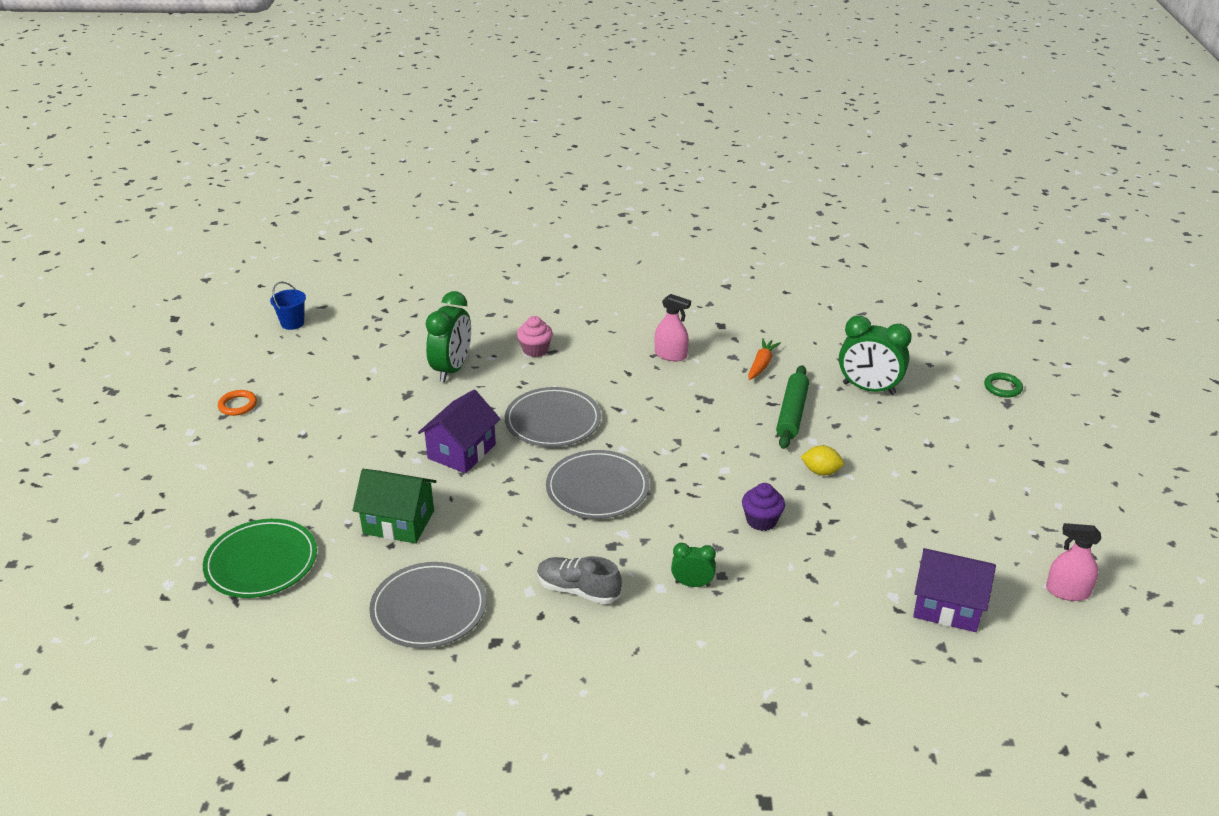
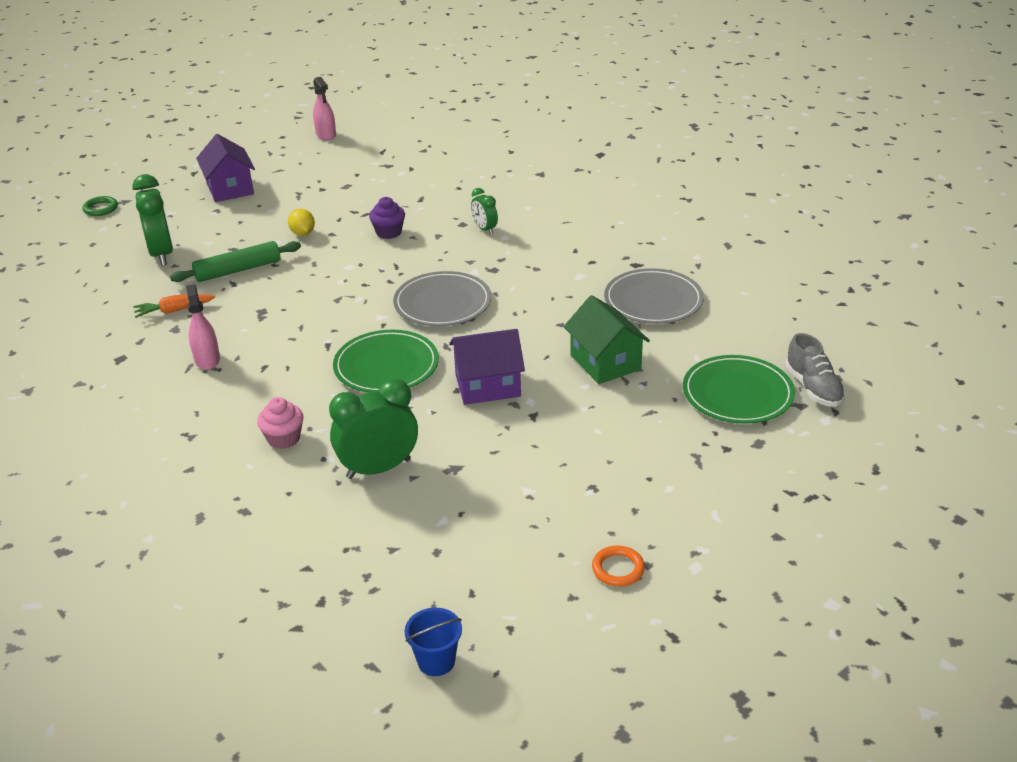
camera: 130 degrees left, 0 degrees up
grey plate [505,387,601,447] -> green plate [333,330,439,393]
grey shoe [537,556,622,604] -> grey shoe moved to [785,333,845,407]
purple house [913,548,996,632] -> purple house moved to [196,134,255,202]

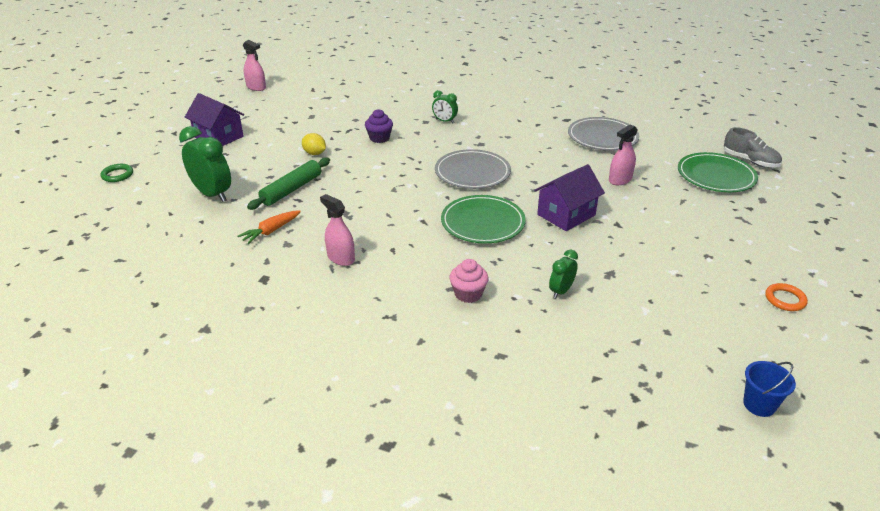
camera: 30 degrees left, 0 degrees up
green clock [329,379,418,479] -> green clock [549,249,578,298], size x0.54
green house [564,295,650,384] -> pink spray bottle [609,124,638,185]

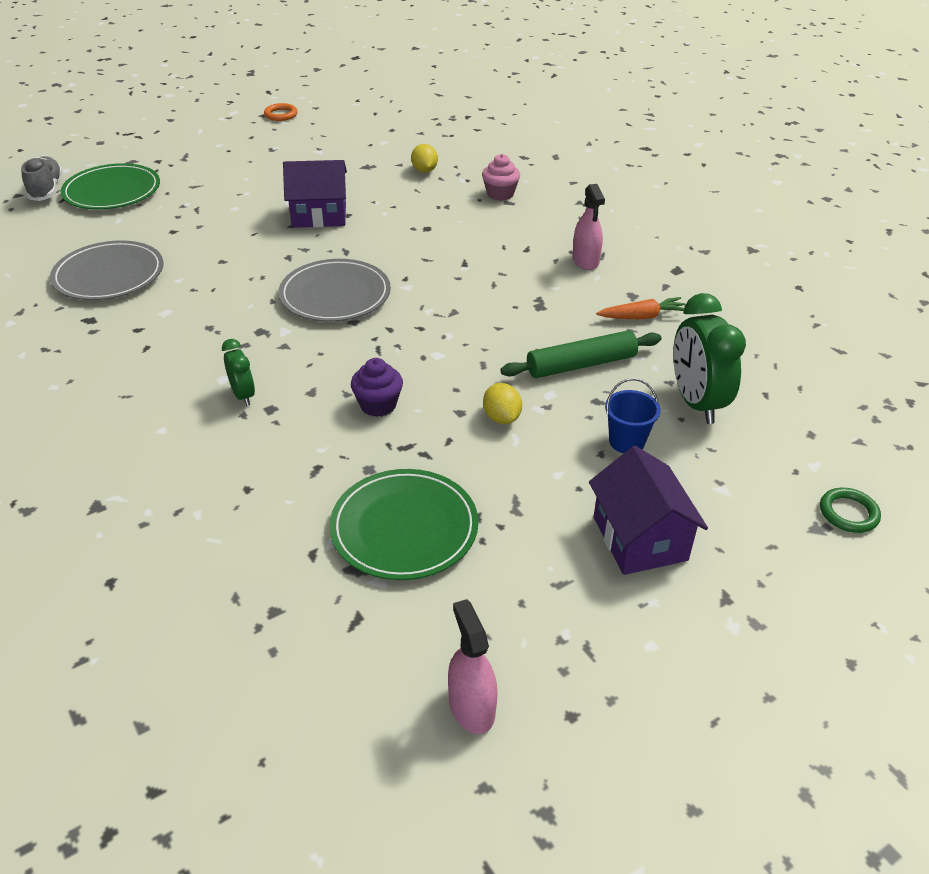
camera: 145 degrees left, 5 degrees up
green plate [441,195,526,243] -> green plate moved to [329,469,478,580]
green clock [549,249,578,298] -> yellow lemon [411,144,438,173]
pink spray bottle [609,124,638,185] -> none
blue bucket [743,361,796,417] -> blue bucket moved to [605,378,661,453]

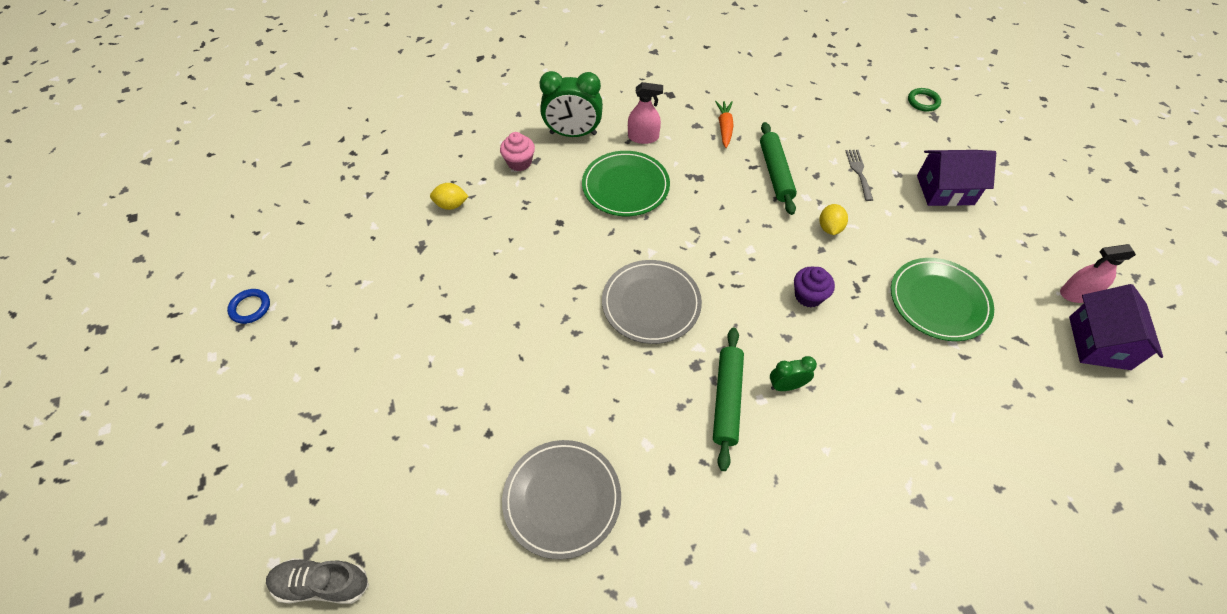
camera: 75 degrees left, 15 degrees up
green plate [61,163,160,210] -> green plate moved to [582,151,670,216]
orange ring [264,103,298,121] -> blue ring [227,289,270,324]
purple house [283,160,347,228] -> purple house moved to [1069,284,1163,370]
yellow lemon [483,383,522,424] -> yellow lemon turned 75 degrees counterclockwise [819,204,848,235]
blue bucket [605,378,661,453] -> grey fork [846,150,873,201]
green clock [673,293,746,424] -> green clock moved to [540,71,603,137]
none -> green rolling pin [713,327,744,471]

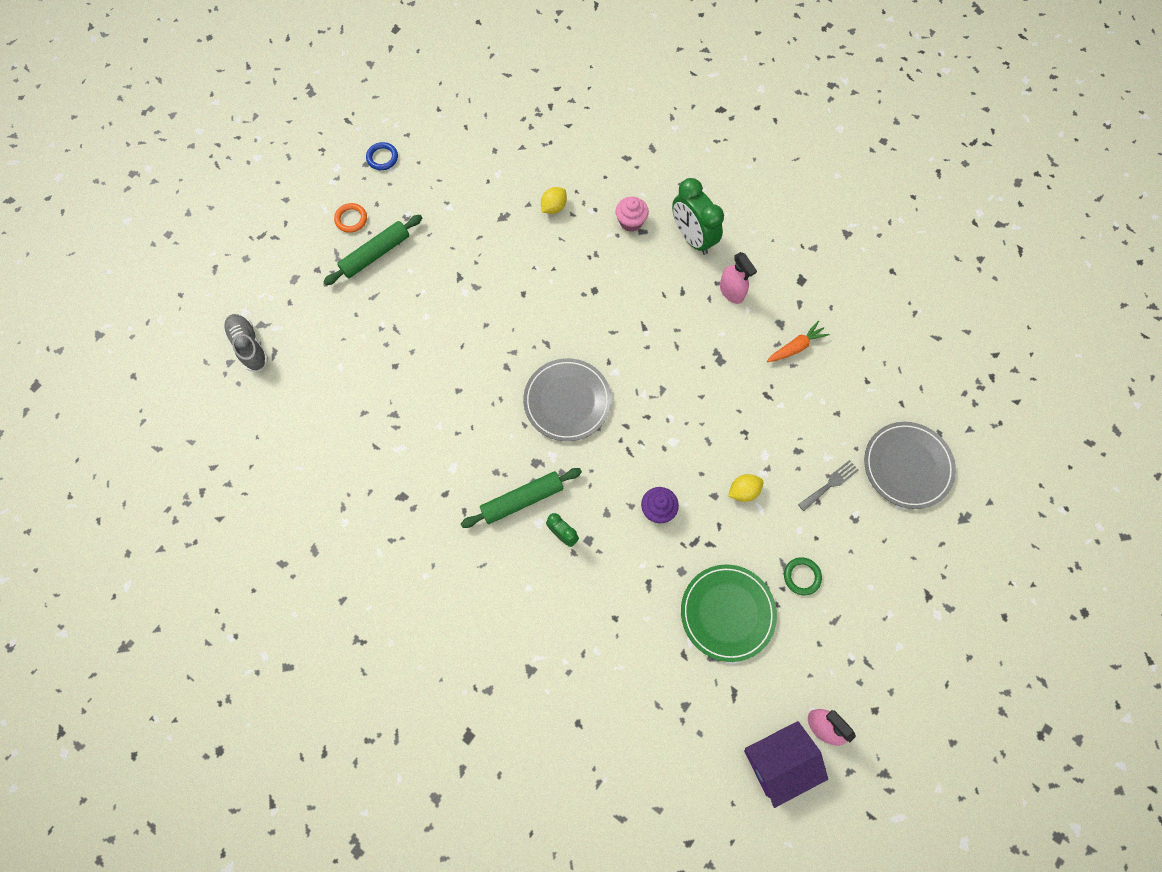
camera: 55 degrees right, 15 degrees up
yellow lemon [430,183,469,210] -> yellow lemon turned 75 degrees clockwise [541,187,567,214]
grey plate [502,440,621,560] -> grey plate moved to [864,422,956,509]
green plate [582,151,670,216] -> none
green rolling pin [760,122,797,215] -> green rolling pin moved to [324,215,422,285]
green ring [908,88,941,112] -> green ring moved to [784,557,822,596]
purple house [917,150,996,206] -> none
none -> orange ring [334,203,367,233]

